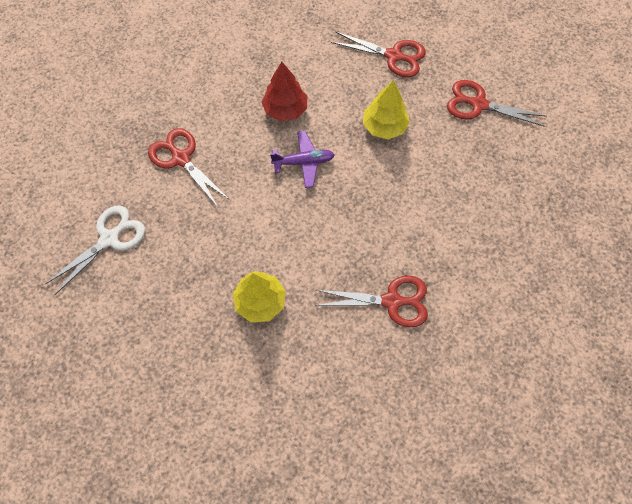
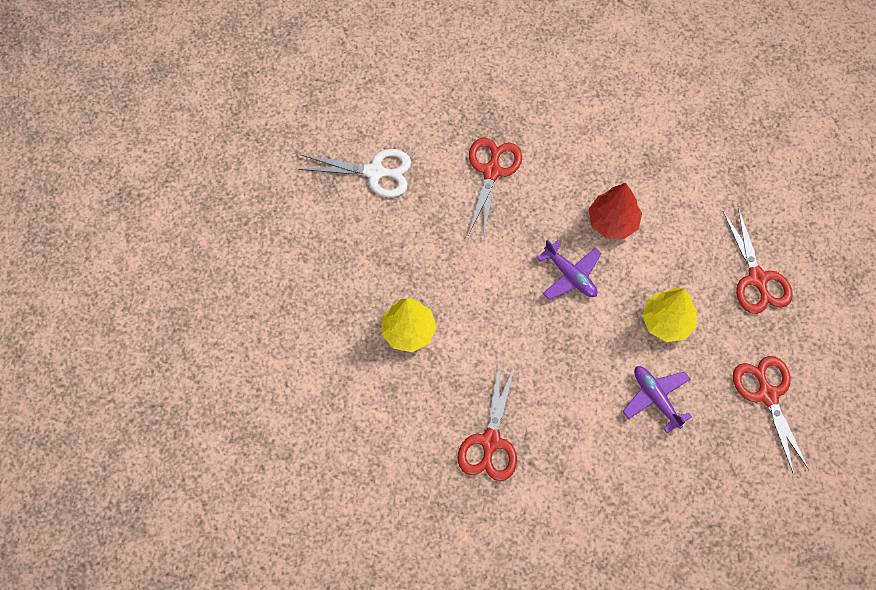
camera: 55 degrees right, 0 degrees up
red scissors [315,276,428,327] -> red scissors turned 45 degrees clockwise [458,362,517,481]
none -> purple plane [623,366,692,433]

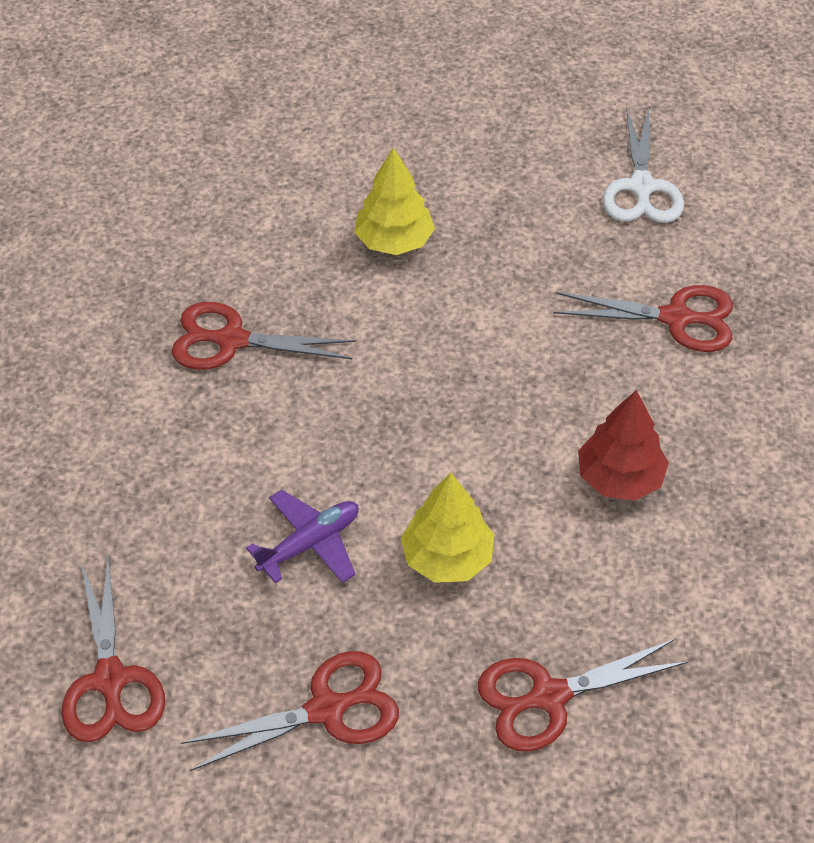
camera: 85 degrees right, 15 degrees down
purple plane [537,240,601,300] -> none
none -> red scissors [61,555,165,742]

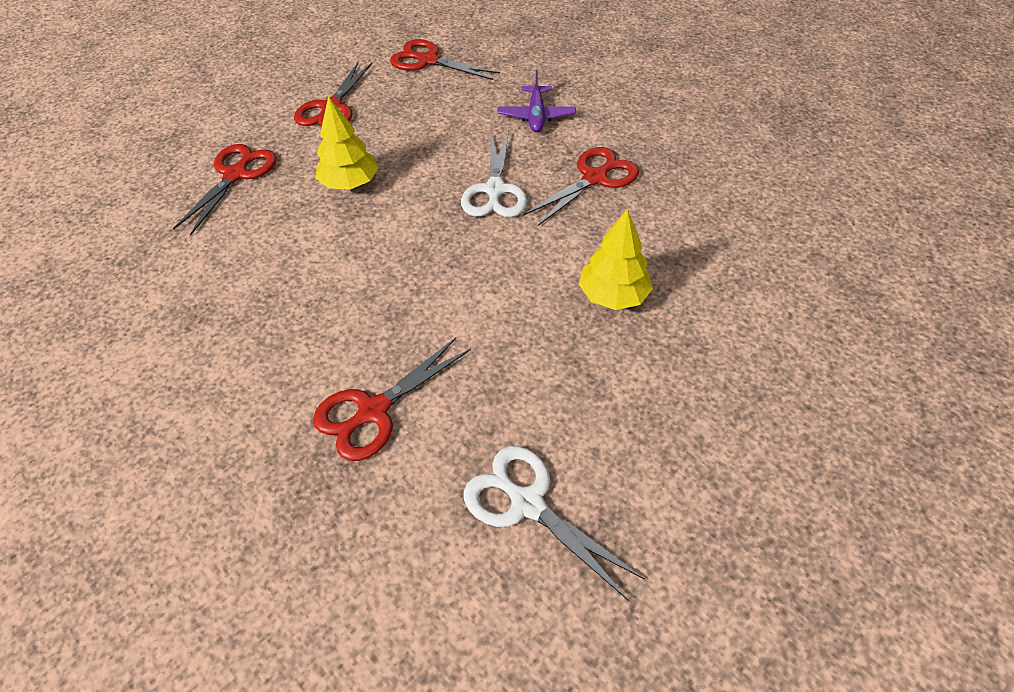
camera: 130 degrees right, 0 degrees up
purple plane [246,490,359,583] -> purple plane moved to [497,70,576,133]
red tree [578,390,669,501] -> none
none -> white scissors [461,131,527,217]

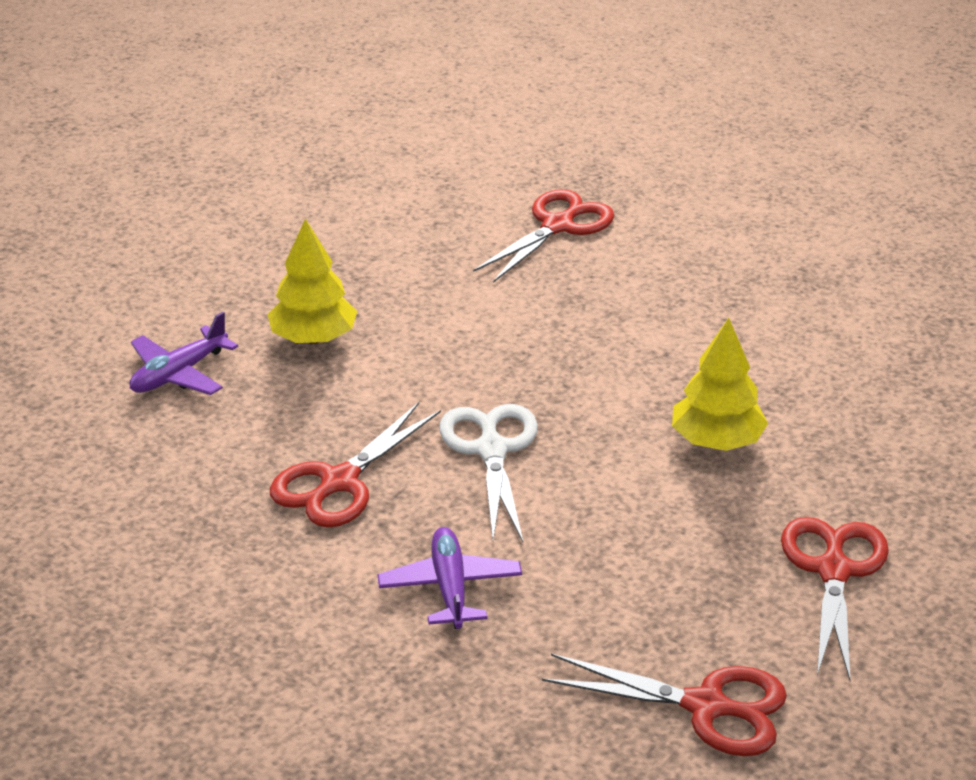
camera: 170 degrees right, 15 degrees down
red scissors [173,144,277,235] -> none
white scissors [464,446,645,600] -> none
none -> purple plane [129,312,238,395]

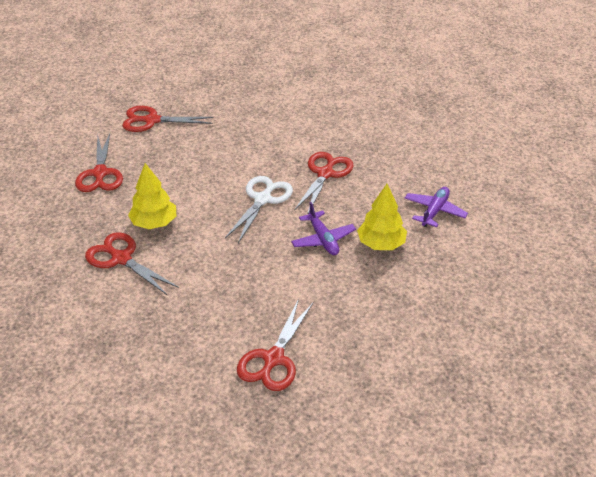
camera: 165 degrees right, 5 degrees up
purple plane [378,527,522,629] -> purple plane moved to [291,202,356,255]
white scissors [439,404,538,542] -> white scissors turned 135 degrees counterclockwise [225,176,293,243]
none -> red scissors [85,232,179,296]

